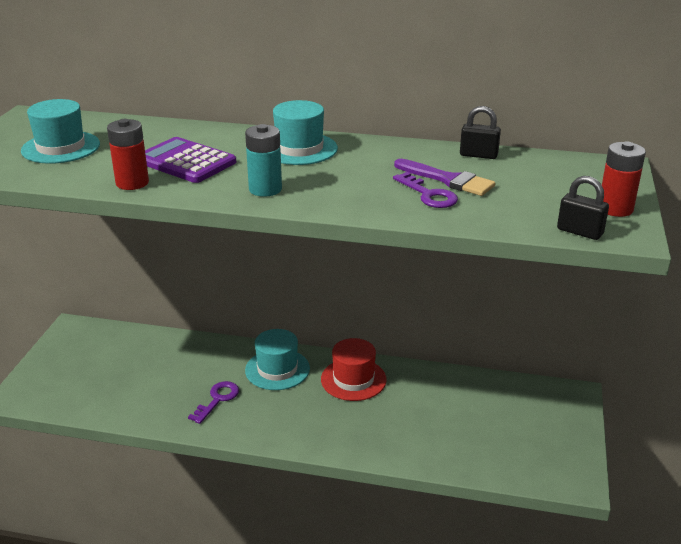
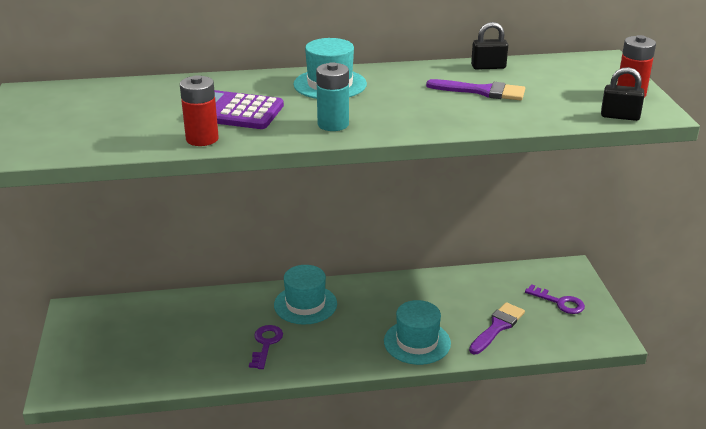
camera: 20 degrees left, 0 degrees up
turquoise hat [21,99,100,164] -> turquoise hat moved to [384,300,451,365]
red hat [321,338,387,401] -> none
purple key [393,172,458,208] -> purple key moved to [525,284,585,314]
none -> purple brush [469,302,525,354]

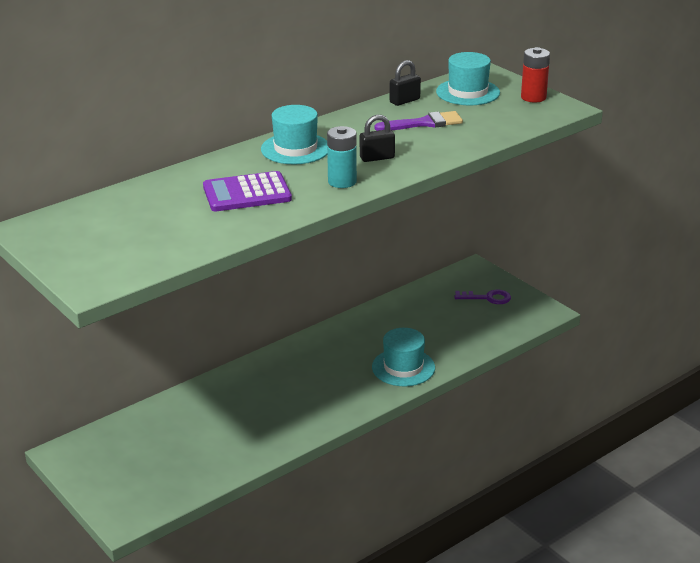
camera: 30 degrees left, 0 degrees up
red battery [180,75,219,146] -> none
purple key [249,325,283,369] -> none
turquoise hat [274,265,337,325] -> turquoise hat moved to [436,52,500,105]
purple brush [469,302,525,354] -> none
black padlock [601,67,645,121] -> black padlock moved to [360,115,395,162]

